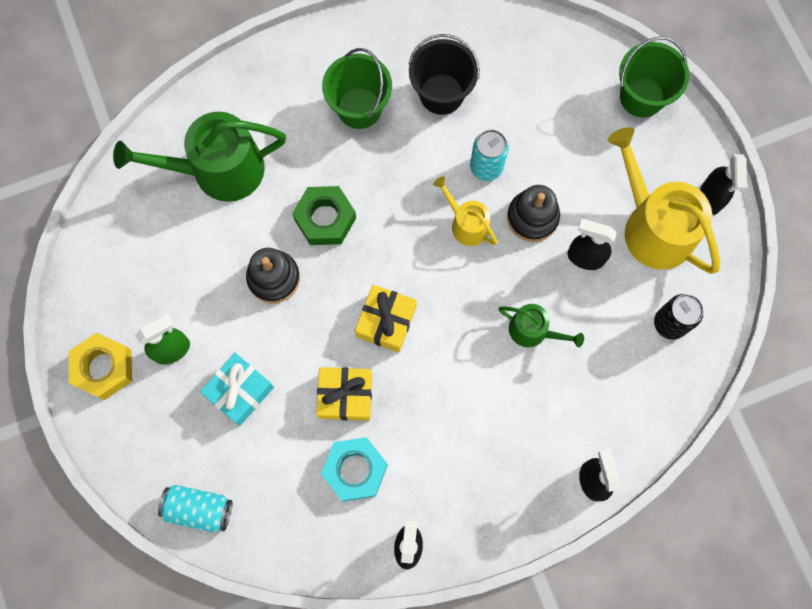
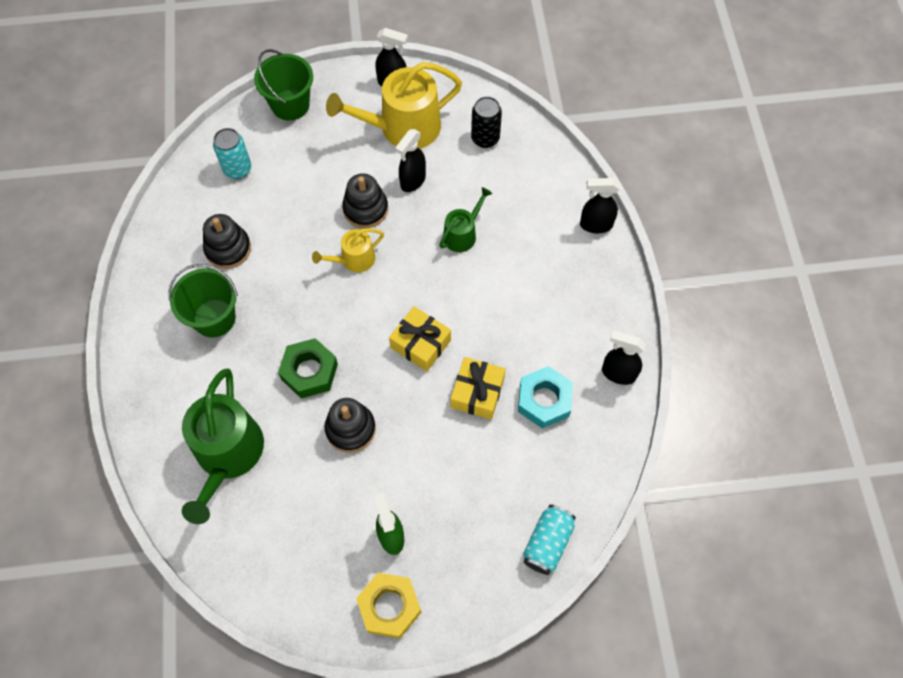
camera: 75 degrees left, 10 degrees down
turquoise gift [200,353,274,426] -> none
black bucket [409,34,480,115] -> black stacking toy [203,214,251,269]
turquoise can [470,129,509,181] -> turquoise can moved to [213,128,251,179]

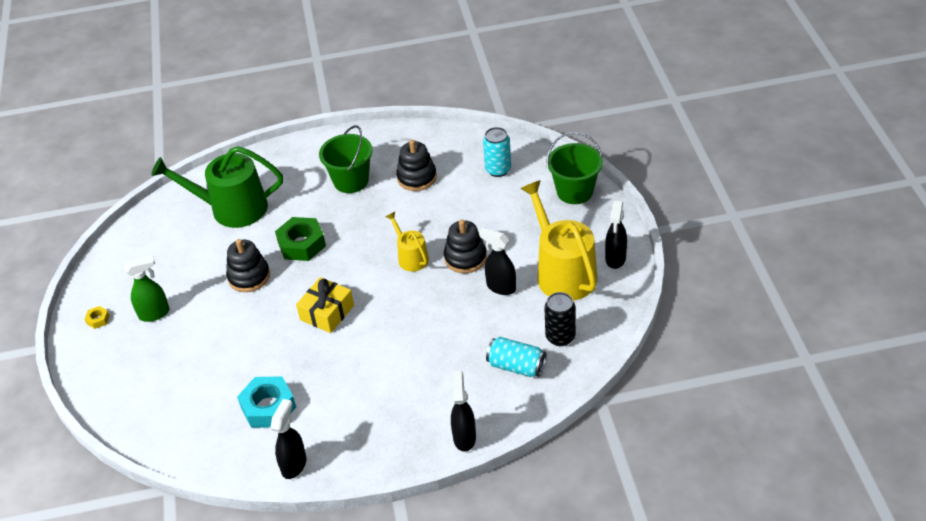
camera: 90 degrees right, 20 degrees down
yellow nut [356,573,421,638] -> yellow nut [85,306,110,329], size x0.46
green watering can [439,187,492,252] -> none
yellow gift [451,357,506,420] -> none
turquoise can [523,505,576,575] -> turquoise can moved to [486,337,547,377]

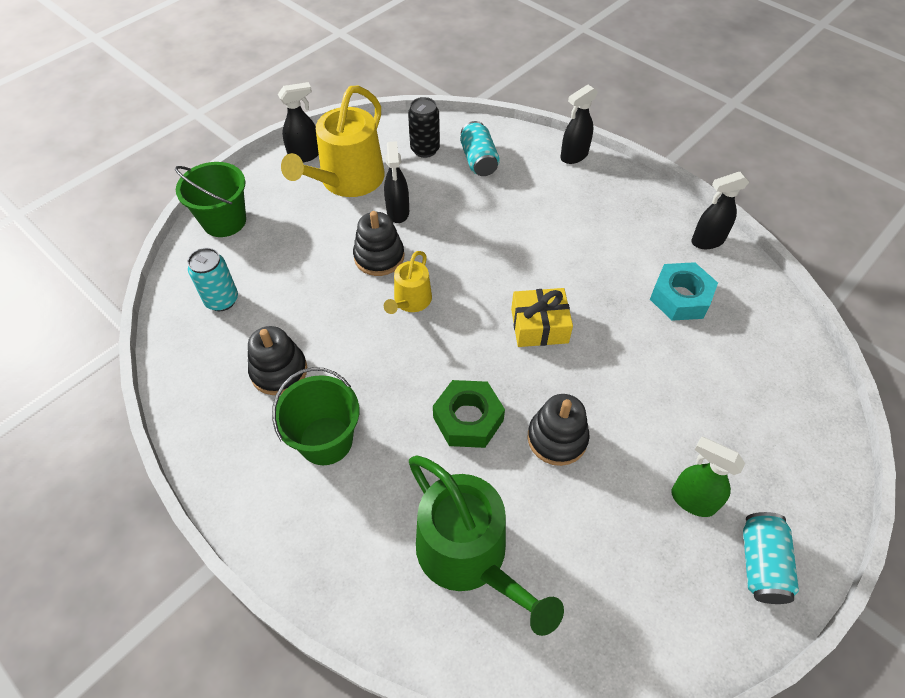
camera: 130 degrees left, 10 degrees up
yellow nut [85,306,110,329] -> turquoise can [743,512,799,604]

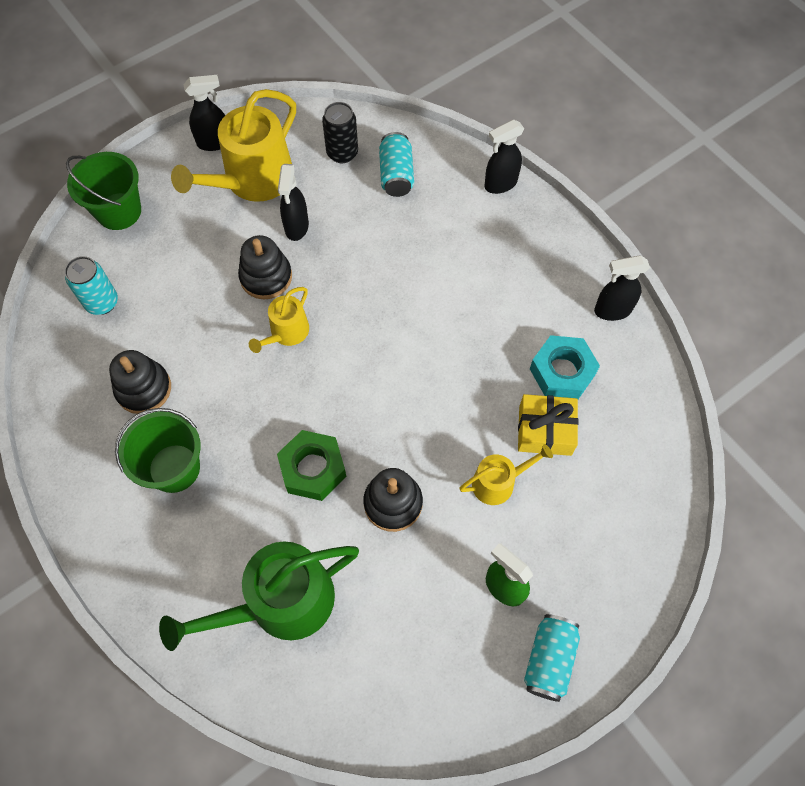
camera: 10 degrees right, 10 degrees up
green watering can [409,456,564,636] -> green watering can turned 90 degrees clockwise [159,541,359,651]
yellow gift [511,288,573,347] -> yellow gift moved to [518,394,578,456]
none -> yellow watering can [459,444,553,505]

